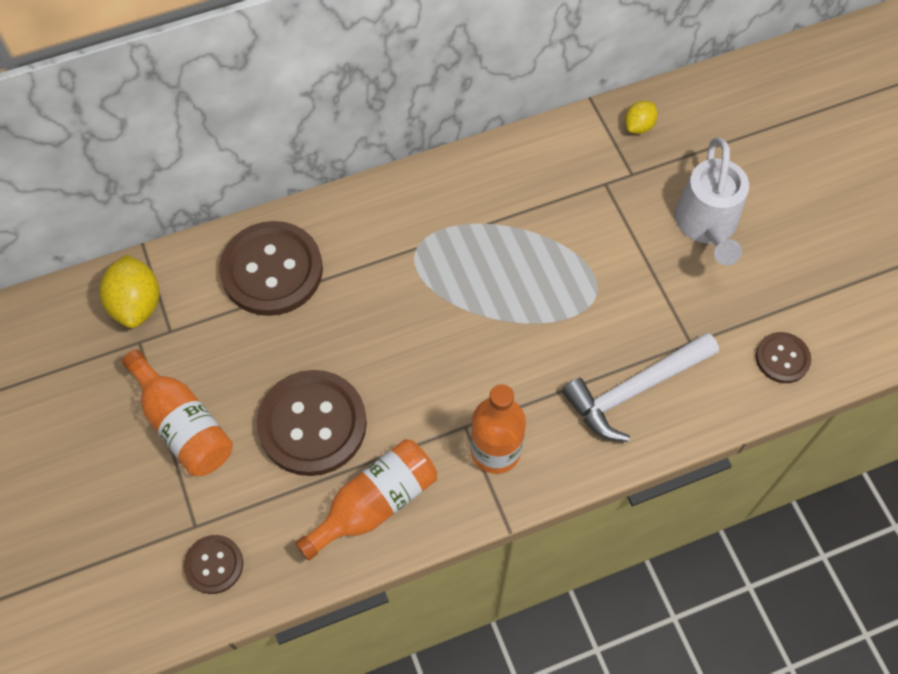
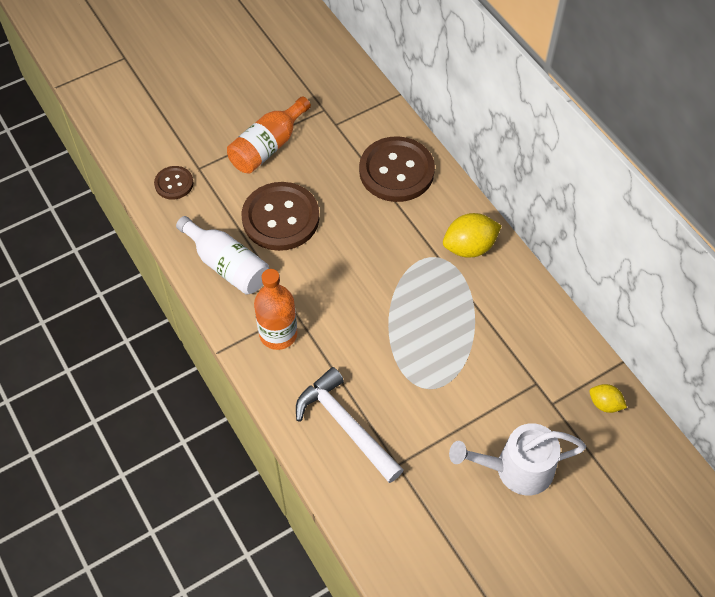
camera: 80 degrees right, 5 degrees down
yellow lemon [100,255,159,328] -> yellow lemon moved to [443,213,501,258]
orange bottle [295,439,437,561] -> white bottle [176,216,269,294]
brown button [756,332,811,383] -> none

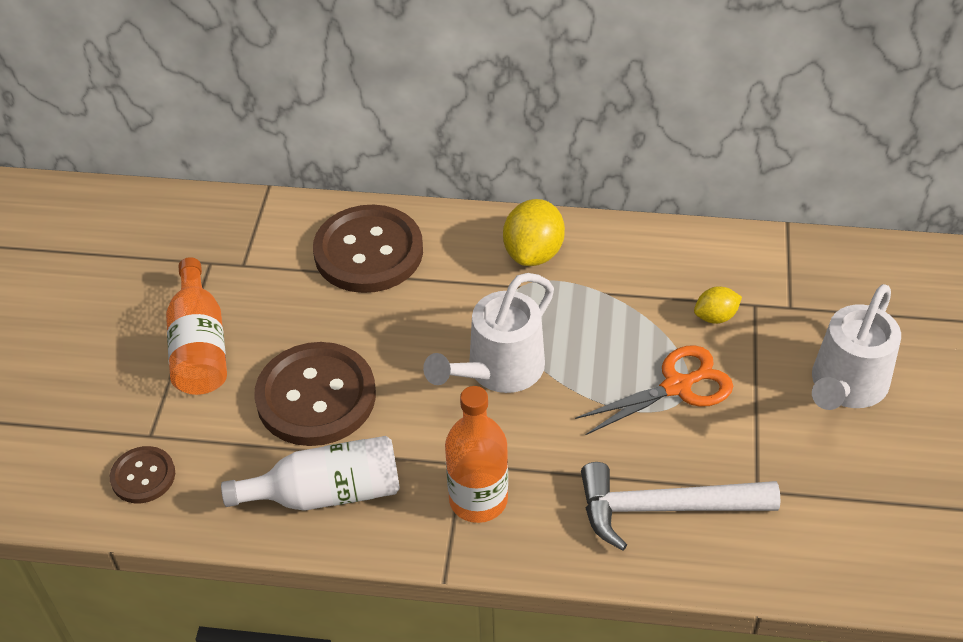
camera: 50 degrees left, 10 degrees down
yellow lemon [590,384,627,413] -> yellow lemon moved to [694,286,742,324]
none -> white watering can [423,273,554,393]
none -> orange scissors [575,345,733,435]

